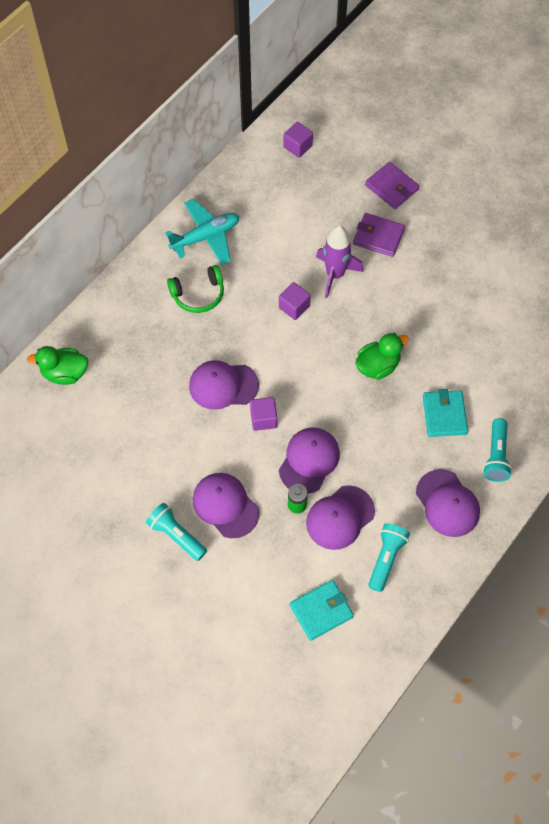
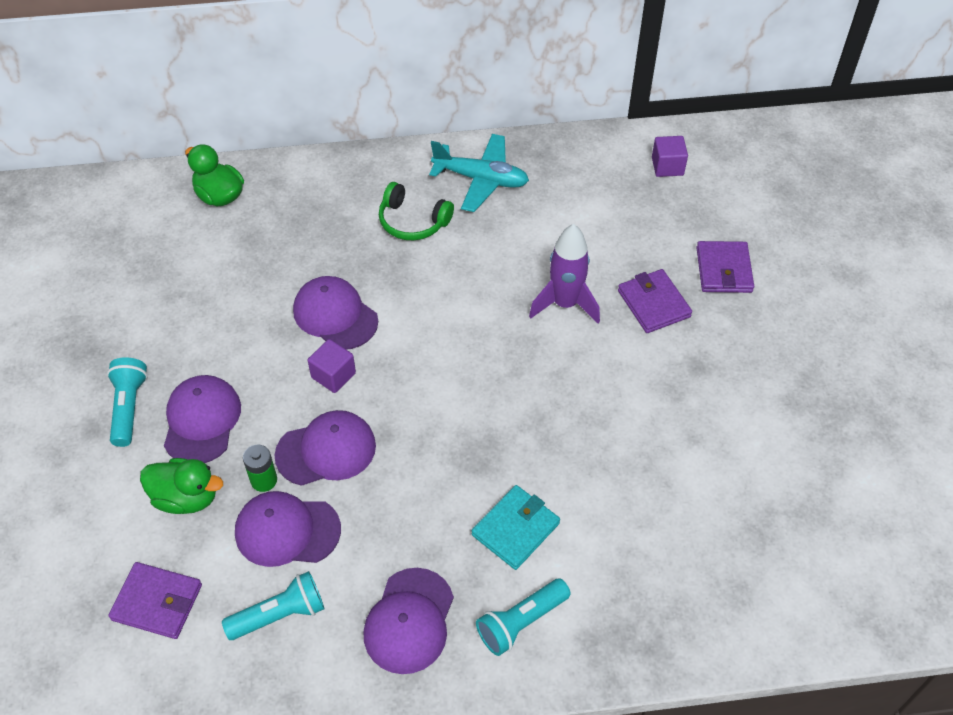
camera: 45 degrees right, 10 degrees down
purple cube [279,282,311,320] -> none
turquoise wallet [290,580,354,641] -> purple wallet [108,562,202,639]
green duck [355,333,409,380] -> green duck moved to [140,458,223,514]

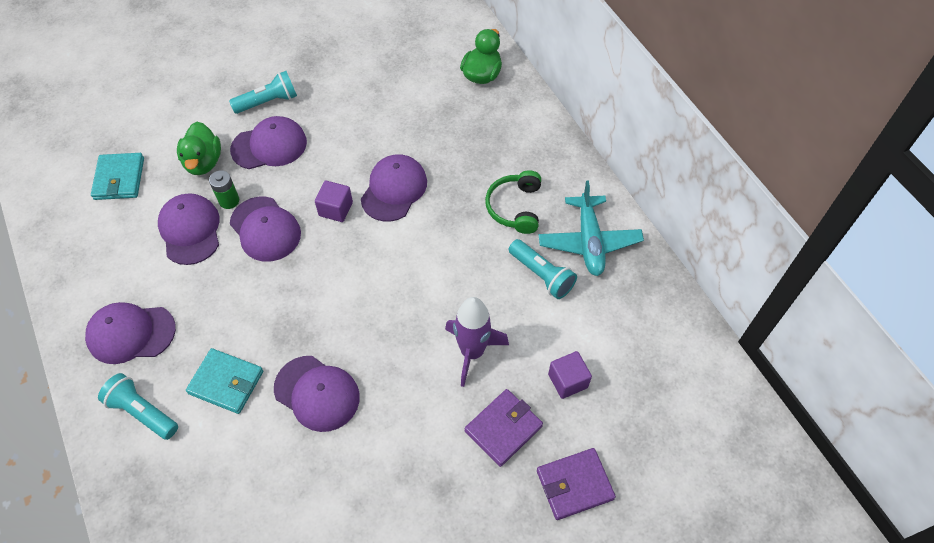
camera: 70 degrees right, 5 degrees up
purple wallet [108,562,202,639] -> turquoise wallet [91,153,144,200]
turquoise flashlight [222,571,324,640] -> turquoise flashlight moved to [509,239,577,299]
purple cube [652,136,688,177] -> purple cube moved to [548,351,592,399]
none -> purple cap [274,356,360,432]

